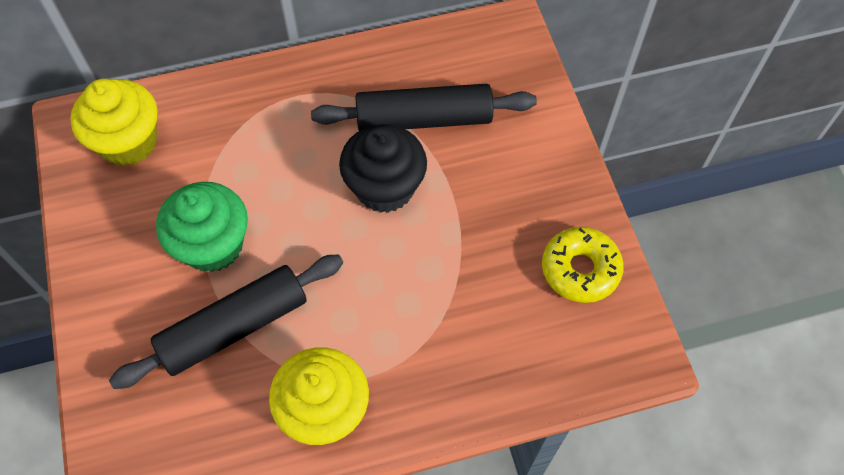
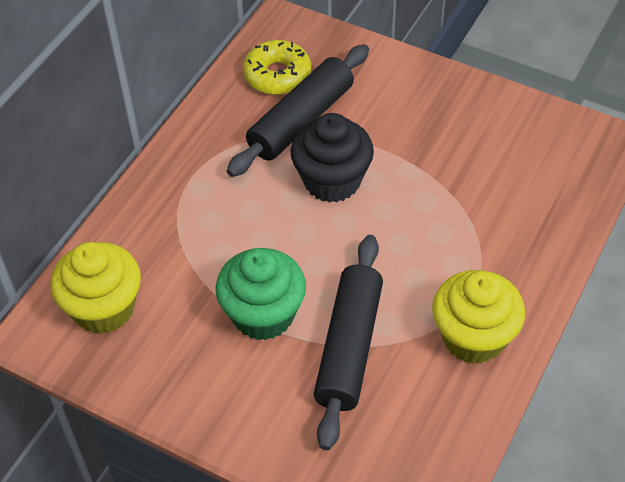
camera: 45 degrees left, 10 degrees down
yellow donut [542,227,624,303] -> yellow donut moved to [243,40,311,95]

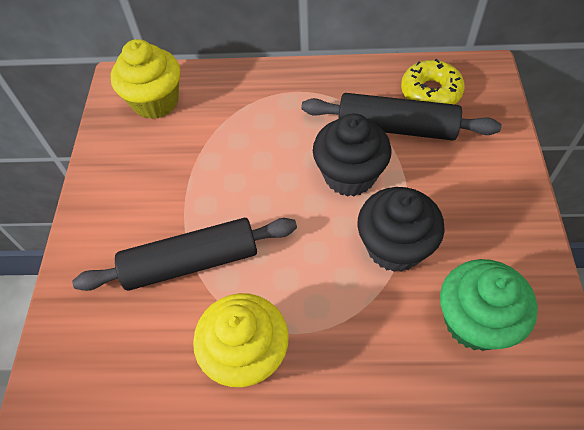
camera: 65 degrees right, 5 degrees up
green cupcake [215,248,306,341] -> green cupcake moved to [440,259,538,351]
none -> black cupcake [357,187,445,272]

